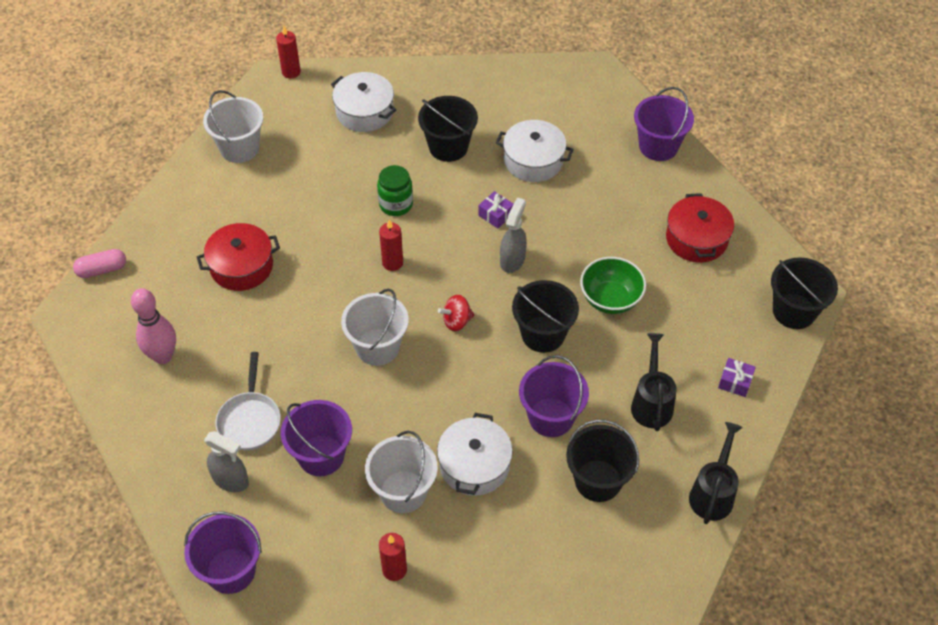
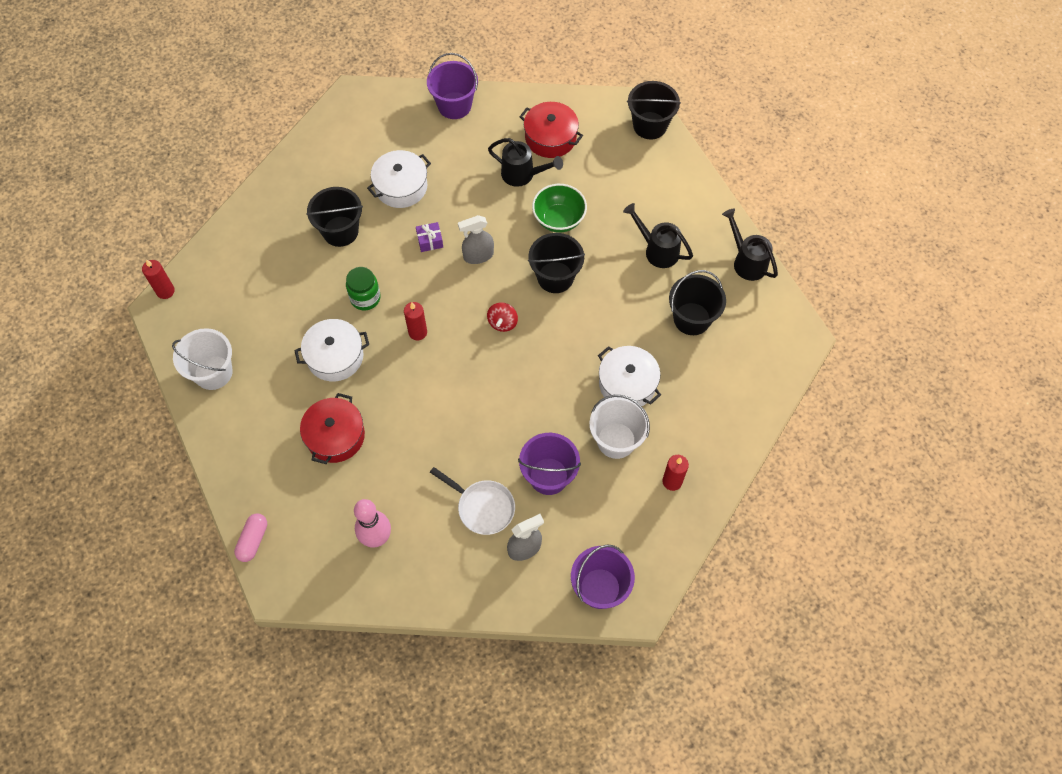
camera: 55 degrees left, 10 degrees up
white pot [331,72,396,132] -> white pot moved to [294,319,369,382]
white bucket [341,289,409,366] -> none
grey spray bottle [500,198,527,273] -> grey spray bottle turned 75 degrees counterclockwise [458,215,494,264]
purple bucket [519,355,589,437] -> none
purple gift [718,358,756,397] -> none
none -> black watering can [488,138,563,187]

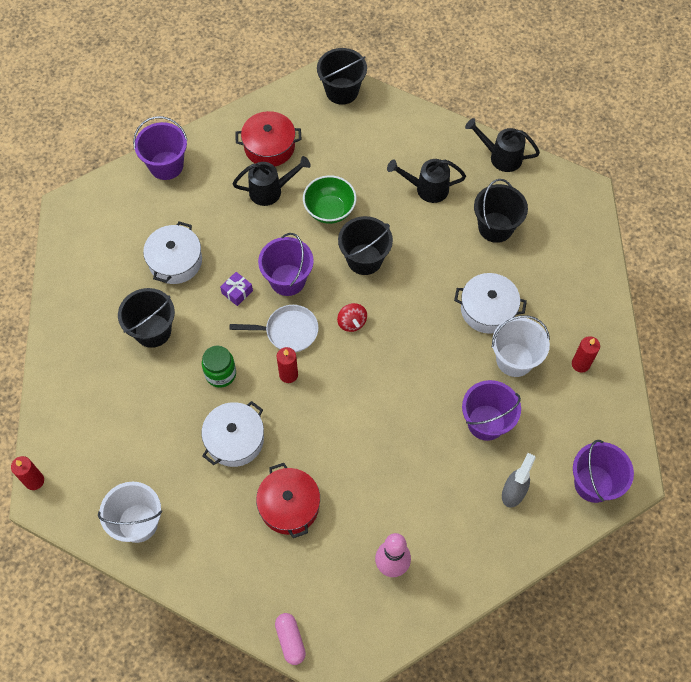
camera: 35 degrees left, 0 degrees up
white pan [430,467,515,535] -> white pan moved to [229,305,319,352]
grey spray bottle [458,215,494,264] -> purple bucket [258,233,314,296]

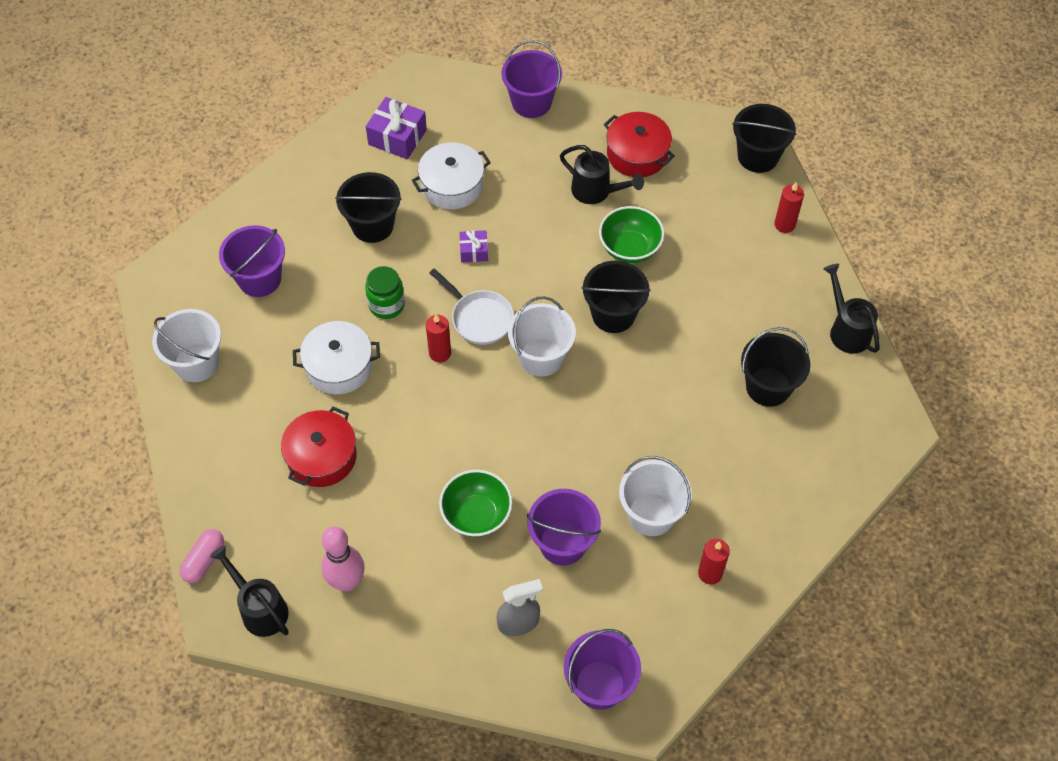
camera: 45 degrees right, 5 degrees down
red candle [11,456,44,490] -> red candle moved to [774,182,804,233]
purple bucket [258,233,314,296] -> purple bucket moved to [219,225,285,297]
red spinning top [337,303,367,332] -> white bucket [508,297,576,377]
black watering can [387,159,466,203] -> black watering can moved to [210,545,289,637]
white pot [454,273,527,334] -> none
none -> purple gift [366,97,427,159]
none -> green bowl [439,470,512,537]

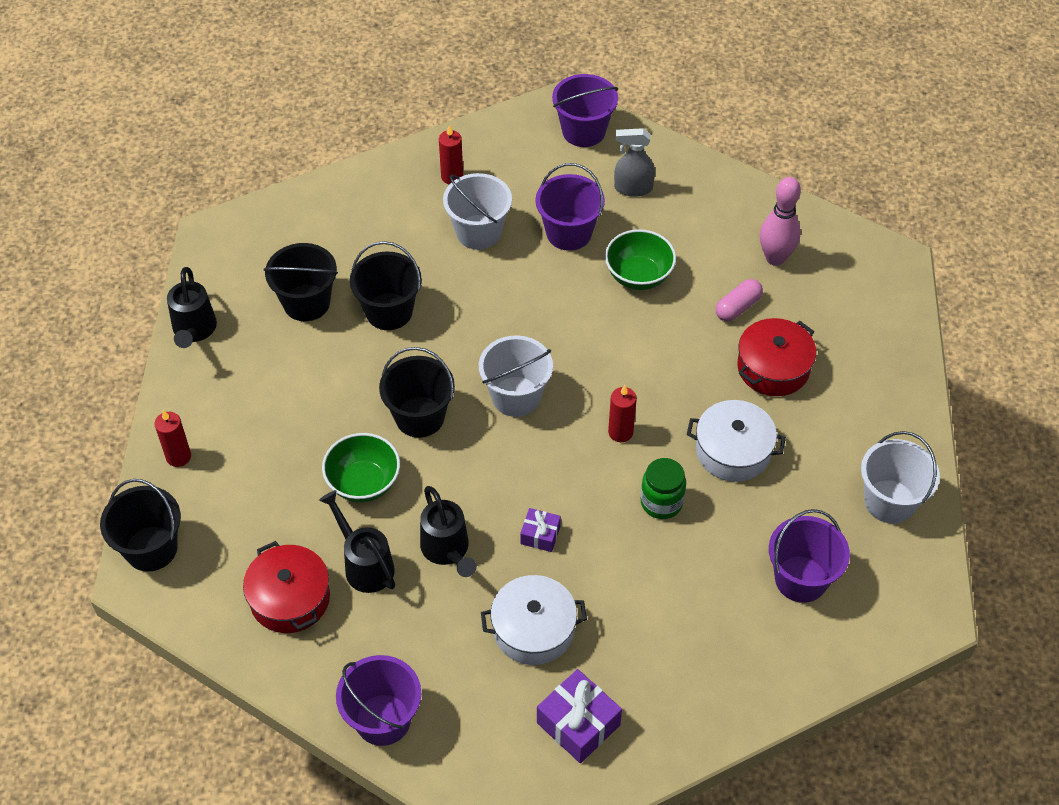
camera: 160 degrees left, 5 degrees down
pink capsule [180,529,224,583] -> pink capsule moved to [716,279,763,321]
black watering can [210,545,289,637] -> black watering can moved to [420,486,477,577]
black bucket [335,172,402,243] -> black bucket moved to [350,241,422,330]
white pan [429,268,514,345] -> none

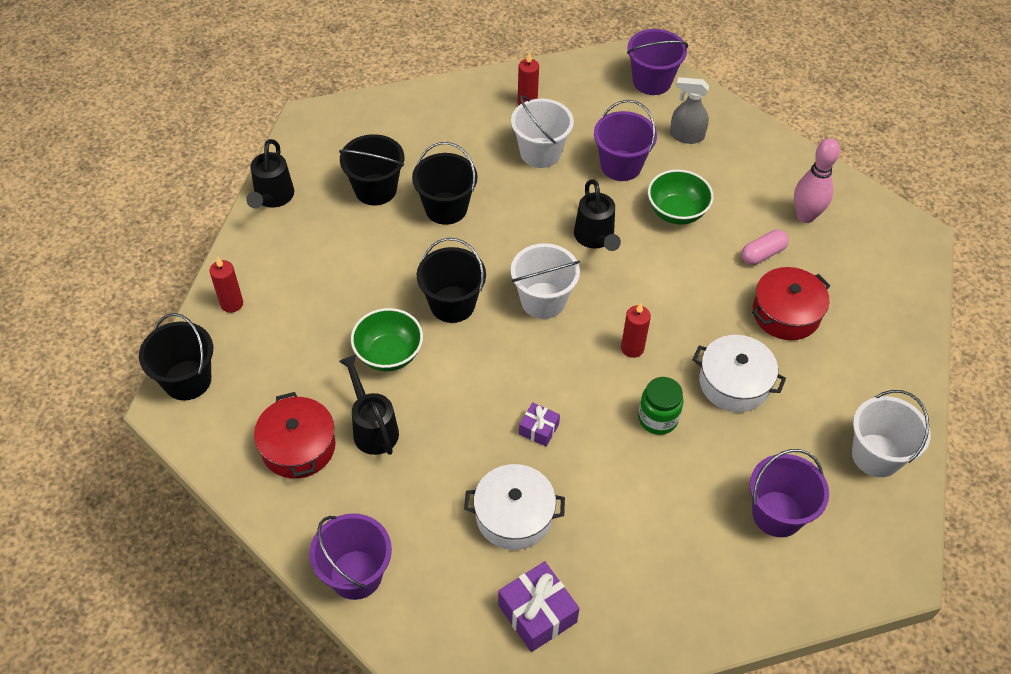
camera: 10 degrees right, 0 degrees up
black watering can [420,486,477,577] -> black watering can moved to [574,179,621,251]

